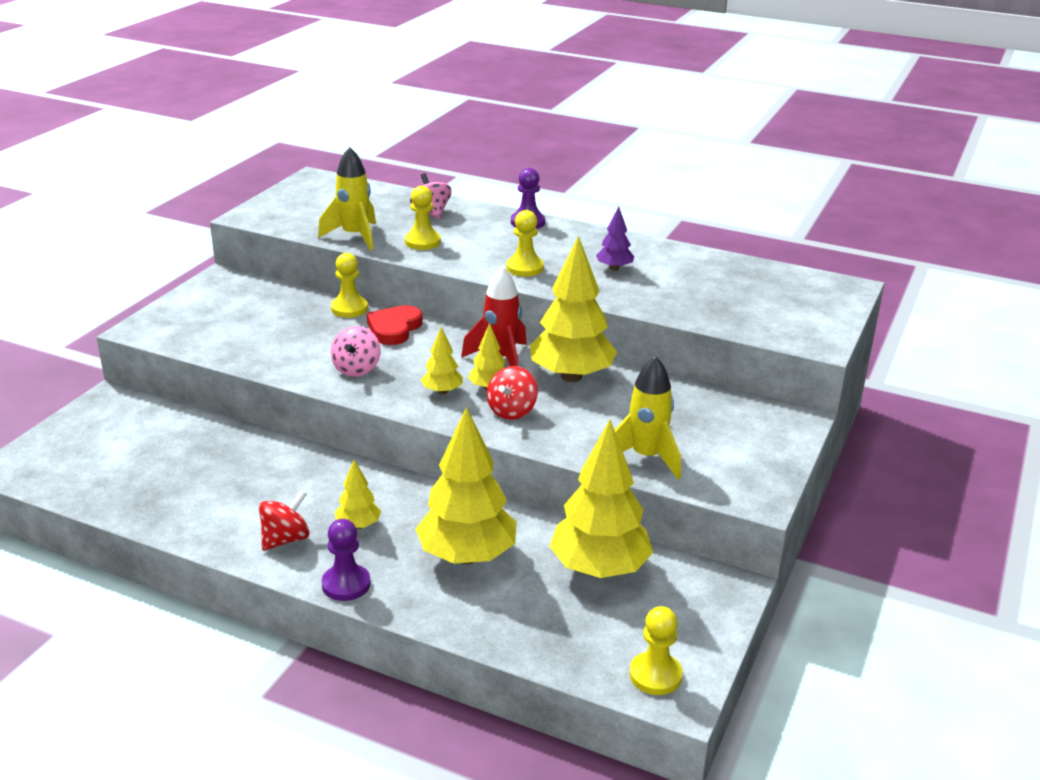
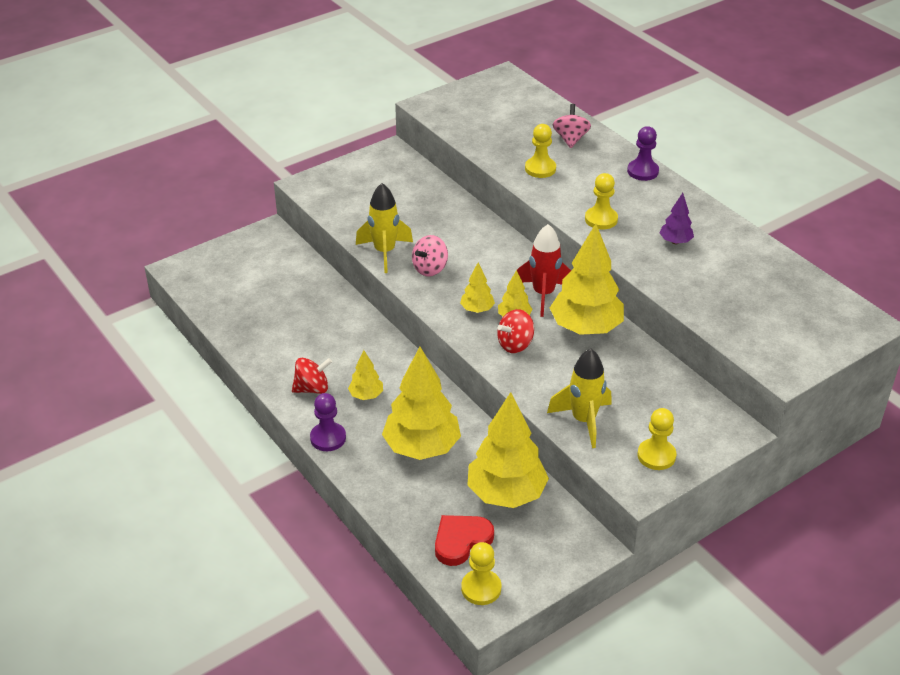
camera: 30 degrees right, 10 degrees up
yellow rocket [318,147,376,251] -> yellow rocket moved to [356,183,413,273]
yellow pawn [331,253,368,318] -> yellow pawn moved to [638,408,676,470]
red heart [367,305,423,345] -> red heart moved to [435,515,494,566]

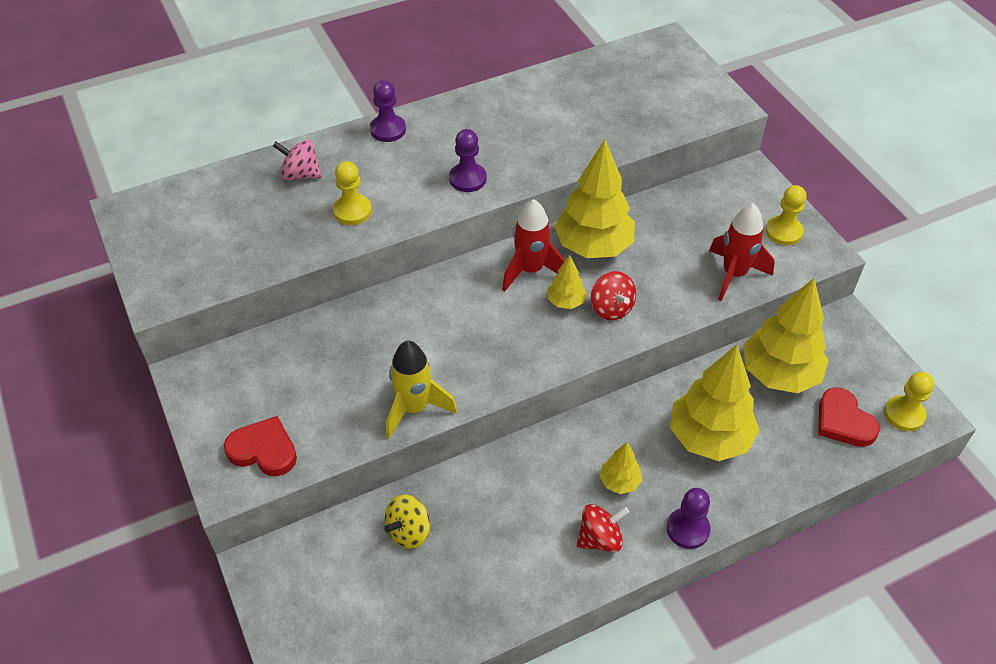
camera: 80 degrees left, 10 degrees up
red spinning top [292,358,332,394] -> red spinning top turned 75 degrees clockwise [577,504,629,552]
pink spinning top [412,235,448,276] -> none
yellow tree [460,262,495,313] -> none
yellow rocket [547,349,612,448] -> red rocket [709,203,775,301]
yellow pawn [585,173,618,230] -> purple pawn [449,129,487,192]
purple tree [660,193,694,244] -> none
none -> red heart [224,416,297,476]
none -> yellow spinning top [384,494,430,549]

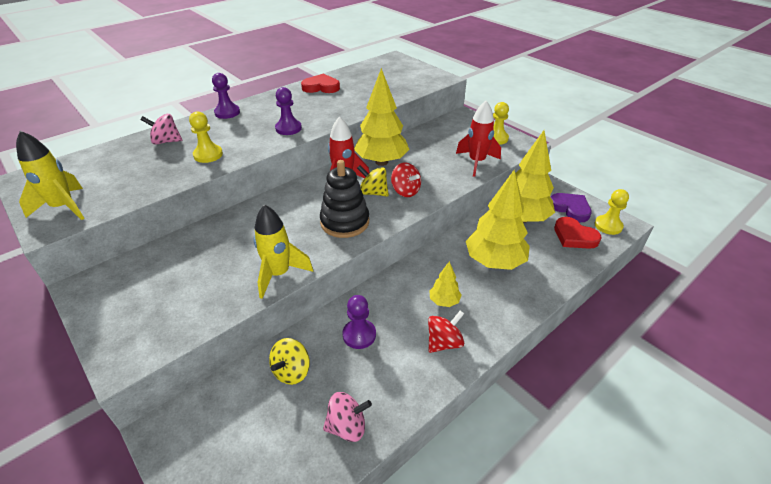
camera: 15 degrees left, 10 degrees down
red heart [224,416,297,476] -> red heart moved to [301,74,340,93]
yellow tree [547,255,587,309] -> yellow spinning top [357,165,389,196]
purple pawn [667,488,711,549] -> purple pawn moved to [342,295,376,349]
none -> yellow rocket [16,131,85,220]
none -> black stacking toy [320,160,369,238]
none -> pink spinning top [323,392,372,442]
none -> purple heart [551,193,592,222]

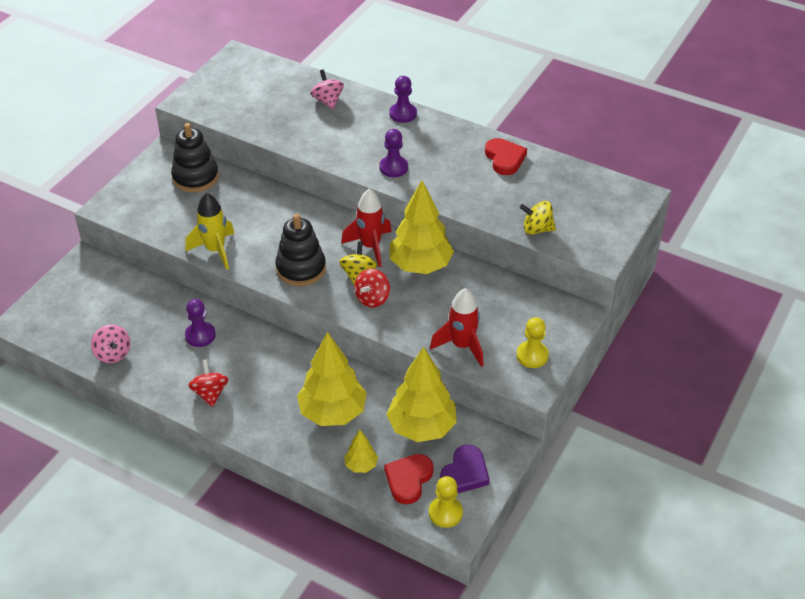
camera: 70 degrees right, 5 degrees up
yellow rocket [16,131,85,220] -> none
yellow pawn [189,111,223,163] -> none
yellow spinning top [269,338,310,385] -> yellow spinning top moved to [520,201,556,235]
red spinning top [428,310,464,353] -> red spinning top turned 135 degrees counterclockwise [188,359,228,407]
yellow tree [429,261,462,307] -> yellow tree moved to [344,430,378,473]
none -> black stacking toy [171,123,219,192]

